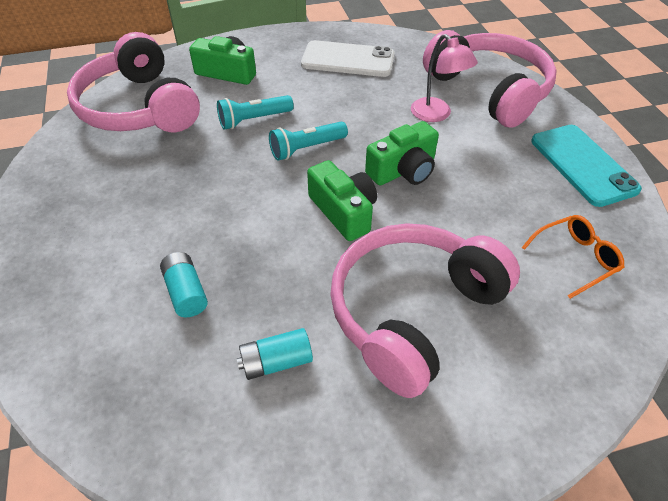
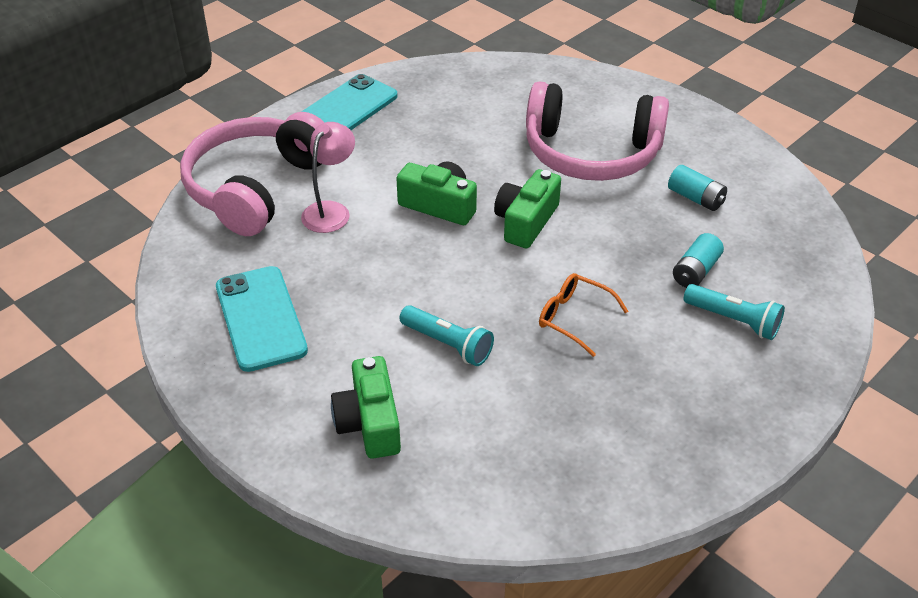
camera: 120 degrees left, 5 degrees down
pink headphones [67,32,200,132] -> none
turquoise flashlight [269,121,348,161] -> turquoise flashlight moved to [683,284,785,340]
white phone [301,40,395,77] -> turquoise phone [216,266,308,372]
orange glasses [522,215,625,299] -> orange glasses moved to [539,273,628,357]

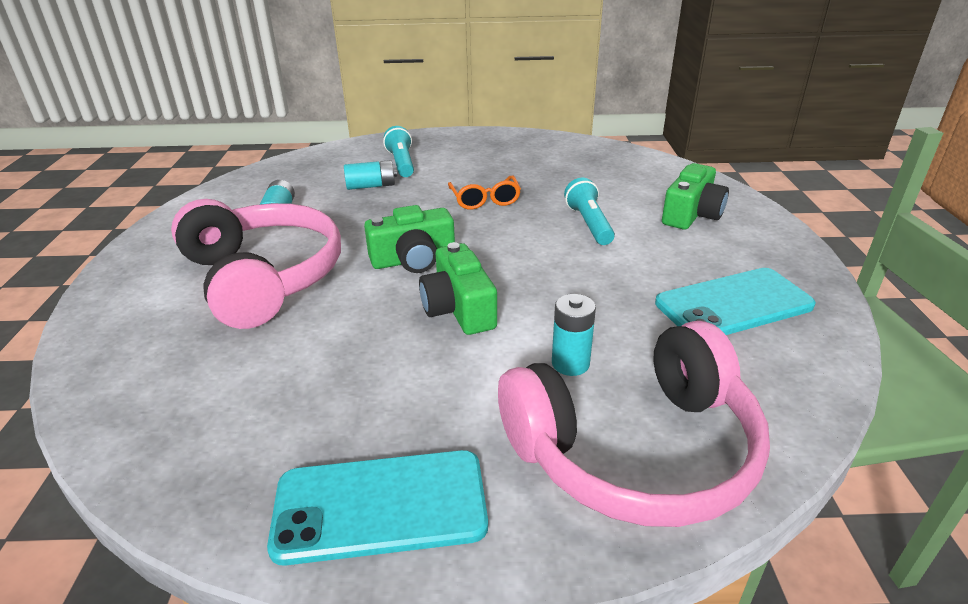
camera: 135 degrees left, 10 degrees down
turquoise phone [216,266,308,372] -> turquoise phone turned 45 degrees clockwise [655,268,816,335]
pink lamp [301,122,355,233] -> turquoise battery [552,294,596,376]

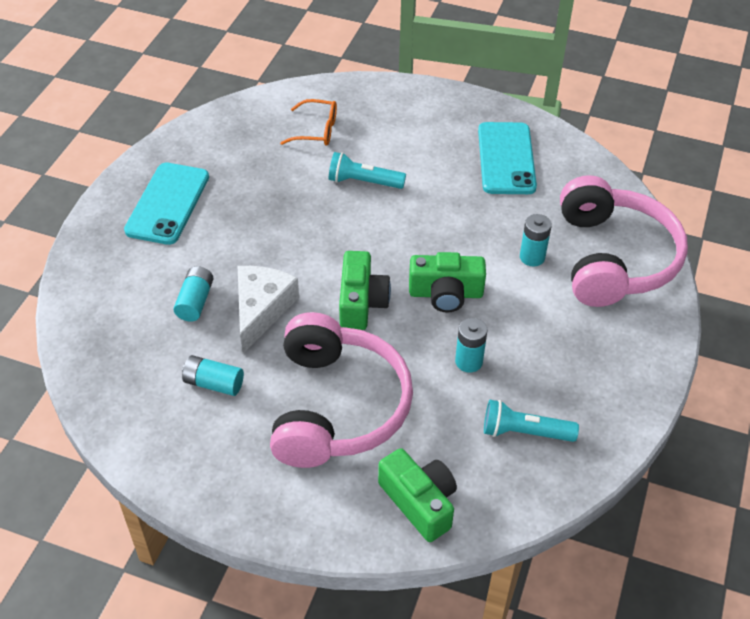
camera: 70 degrees left, 15 degrees up
pink headphones [171,199,341,329] -> pink headphones turned 105 degrees clockwise [270,312,413,468]
turquoise phone [267,450,488,566] -> turquoise phone moved to [124,163,209,245]
turquoise flashlight [383,126,414,177] -> turquoise flashlight moved to [484,400,579,442]
orange glasses [448,176,521,210] -> orange glasses moved to [280,99,337,145]
green camera [662,163,729,229] -> green camera moved to [378,448,457,542]
none -> white cheese [238,266,299,354]
none -> turquoise battery [455,318,488,373]

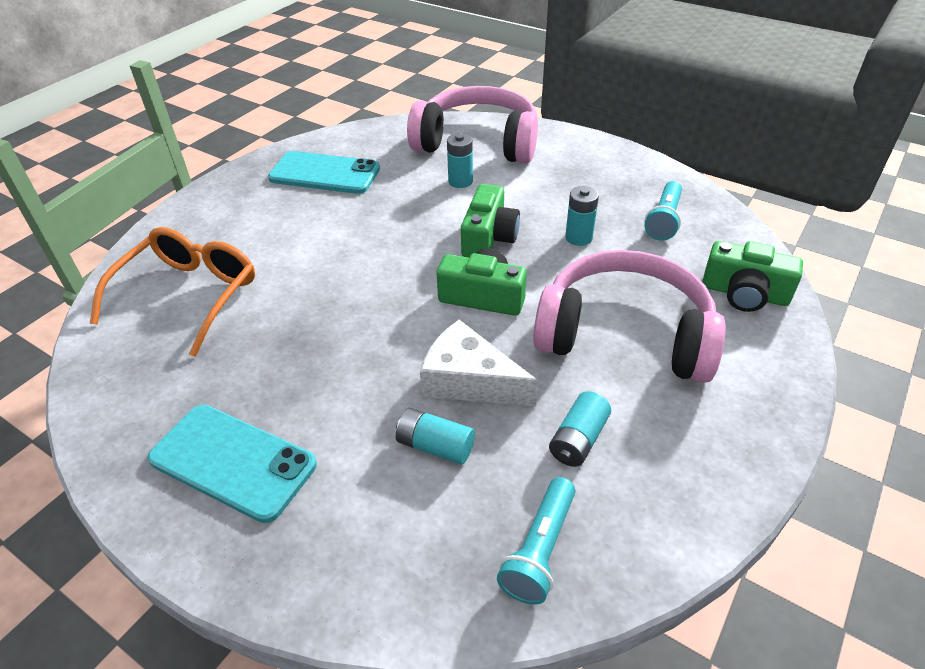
camera: 75 degrees left, 5 degrees down
orange glasses [280,99,337,145] -> orange glasses [90,227,255,357], size x1.74
turquoise flashlight [329,152,406,189] -> turquoise flashlight moved to [497,477,576,605]
green camera [378,448,457,542] -> green camera turned 135 degrees counterclockwise [702,241,803,312]

